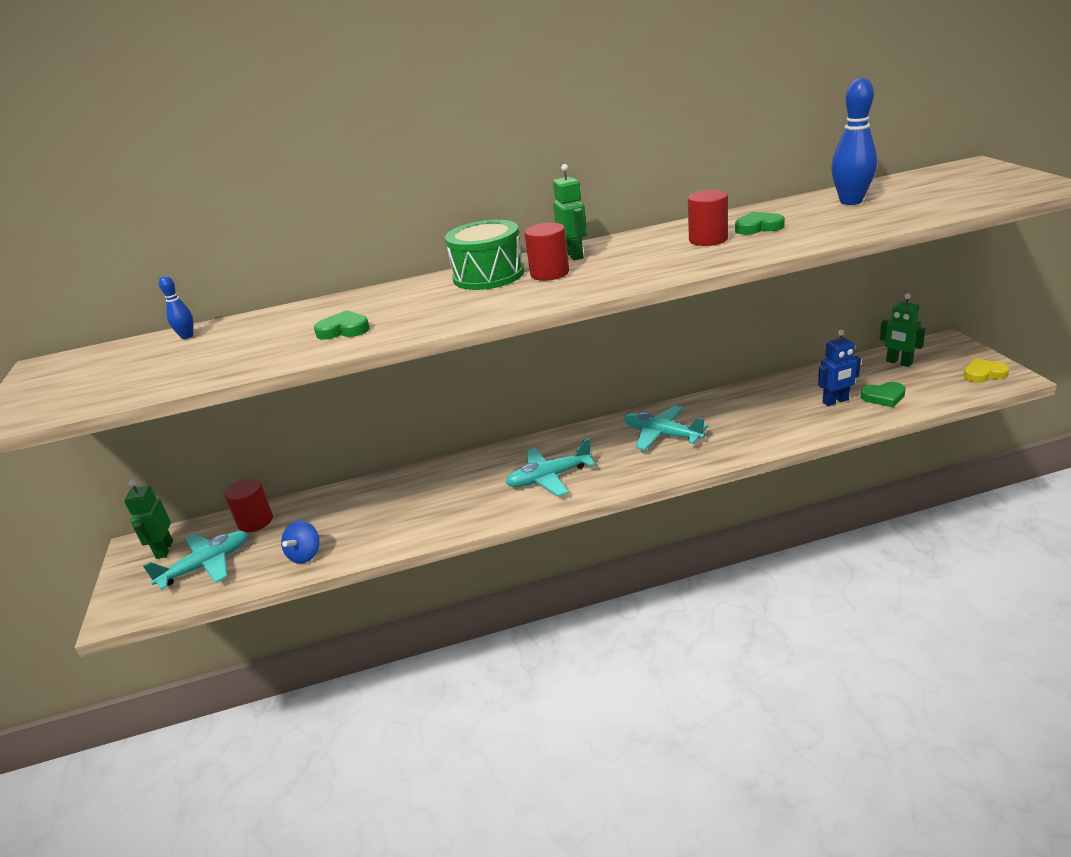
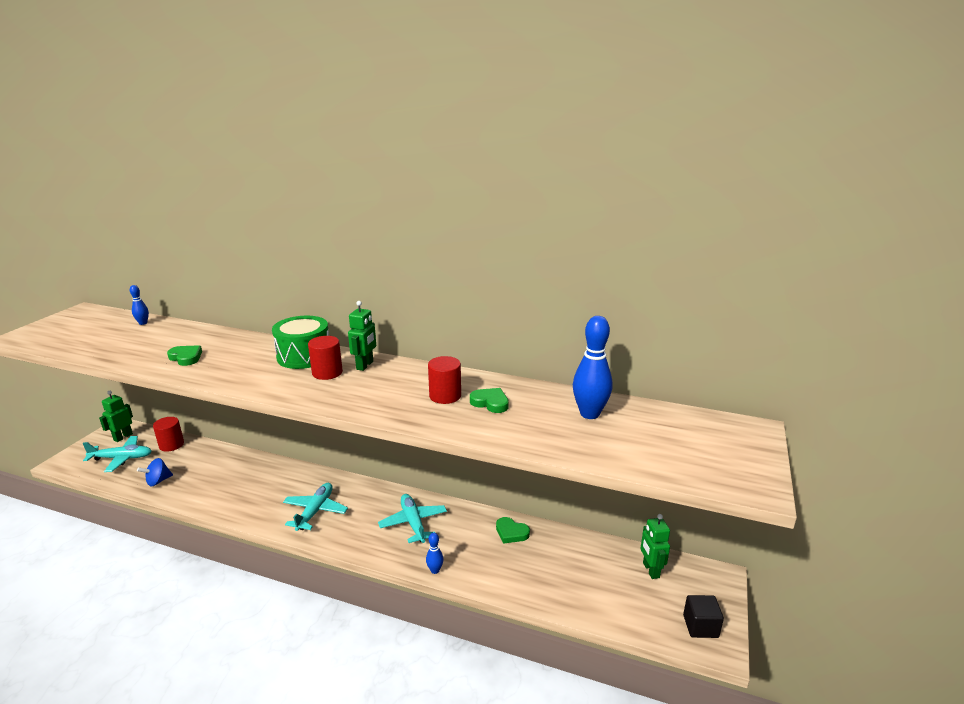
camera: 30 degrees right, 5 degrees down
turquoise plane [505,438,595,496] -> turquoise plane turned 90 degrees clockwise [283,483,348,531]
blue robot [818,330,861,406] -> none
green heart [861,382,906,407] -> green heart moved to [496,517,530,544]
yellow heart [963,358,1009,383] -> black cube [683,595,724,638]
none -> blue bowling pin [426,533,443,574]

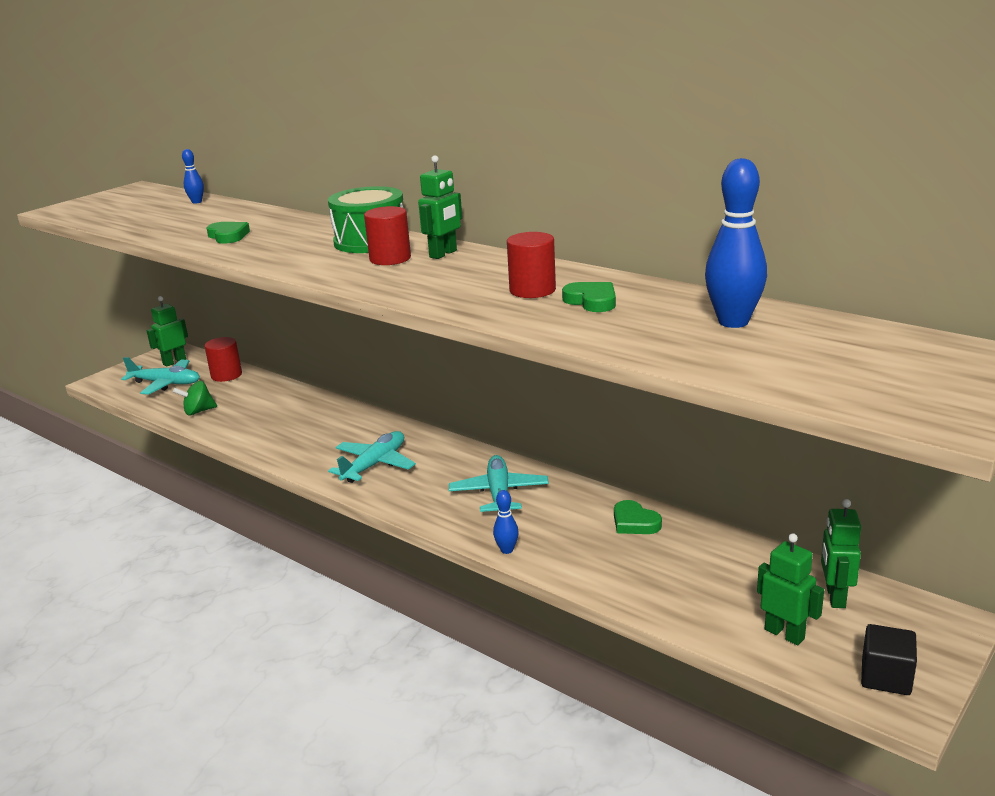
camera: 20 degrees right, 0 degrees up
blue spinning top [137,458,173,486] -> green spinning top [173,381,217,415]
none -> green robot [757,533,824,645]

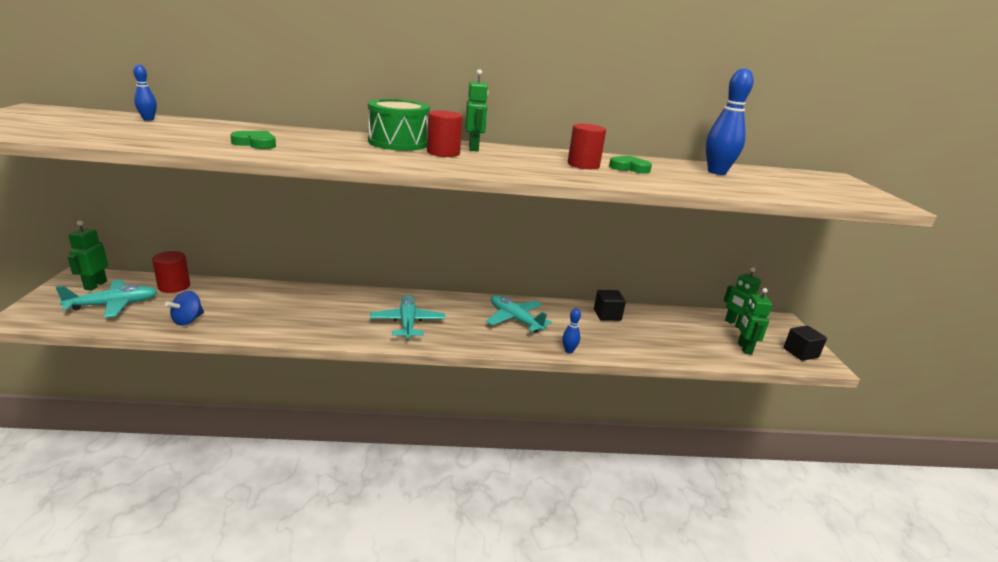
camera: 45 degrees left, 0 degrees up
green spinning top [173,381,217,415] -> blue spinning top [165,291,204,325]
green heart [614,500,662,534] -> black cube [594,290,626,321]
green robot [757,533,824,645] -> green robot turned 90 degrees counterclockwise [738,288,772,355]

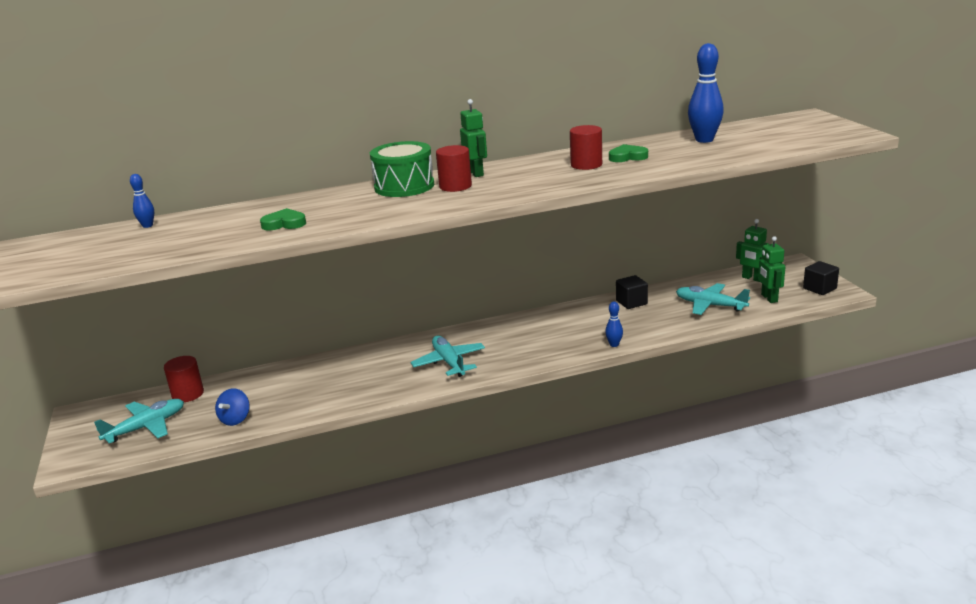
camera: 10 degrees left, 0 degrees up
green robot [68,220,108,291] -> none
turquoise plane [486,295,552,332] -> turquoise plane moved to [676,283,750,315]

